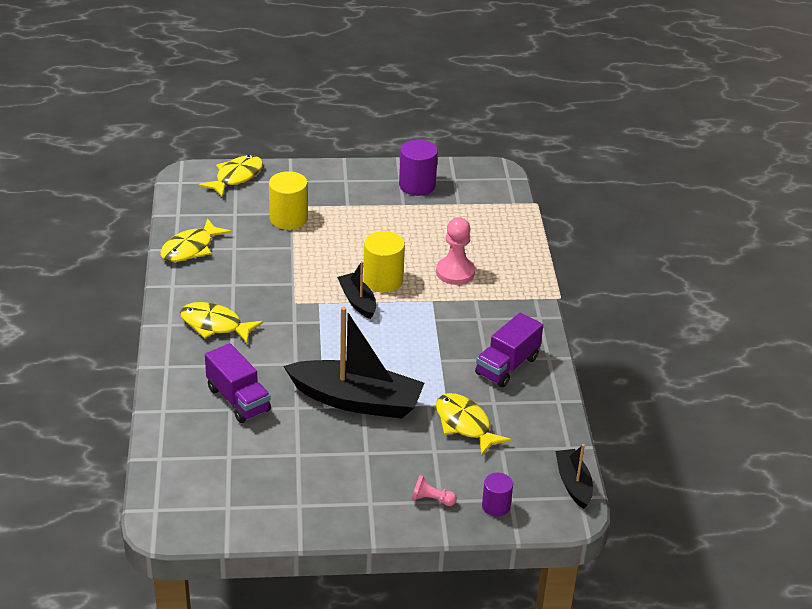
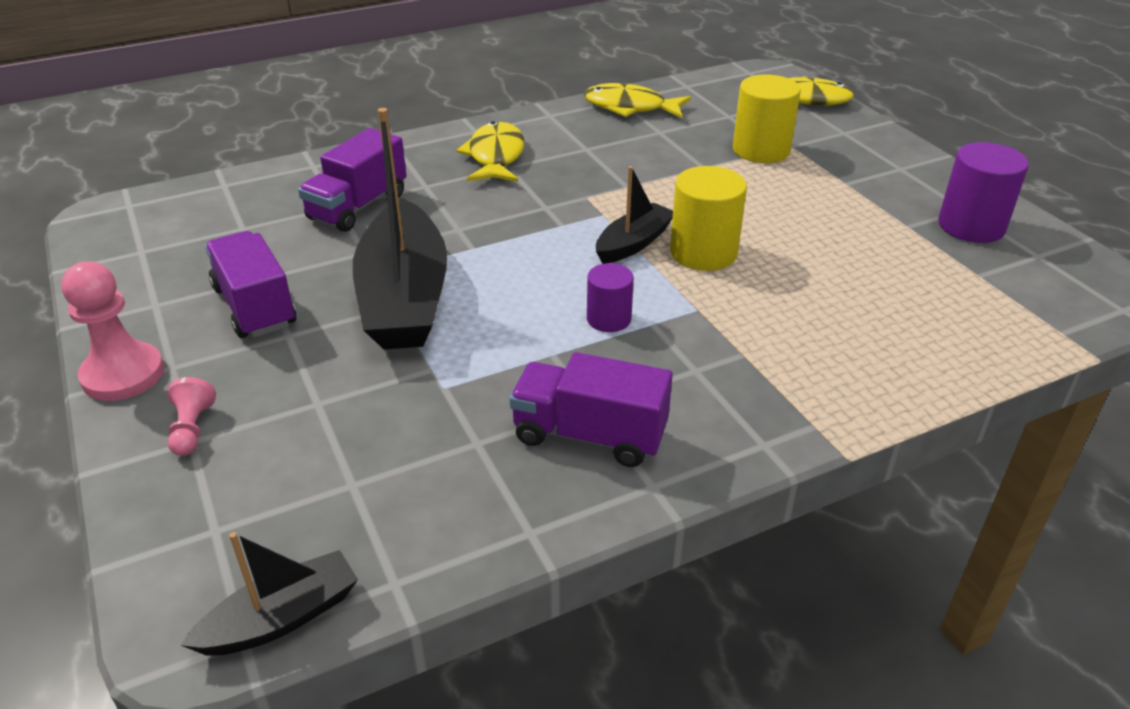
camera: 70 degrees right, 0 degrees up
pink pawn [436,217,475,285] -> pink pawn moved to [61,261,164,401]
yellow fish [436,393,512,457] -> none
purple cylinder [482,473,513,516] -> purple cylinder moved to [587,263,634,332]
none -> purple truck [205,231,296,338]

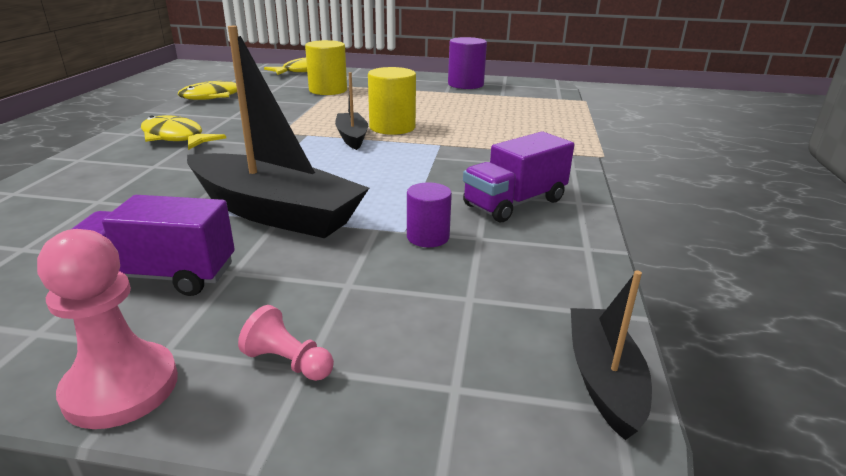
camera: 55 degrees left, 10 degrees down
purple truck [298,128,407,232] -> none
purple cylinder [587,263,634,332] -> purple cylinder moved to [407,182,452,247]

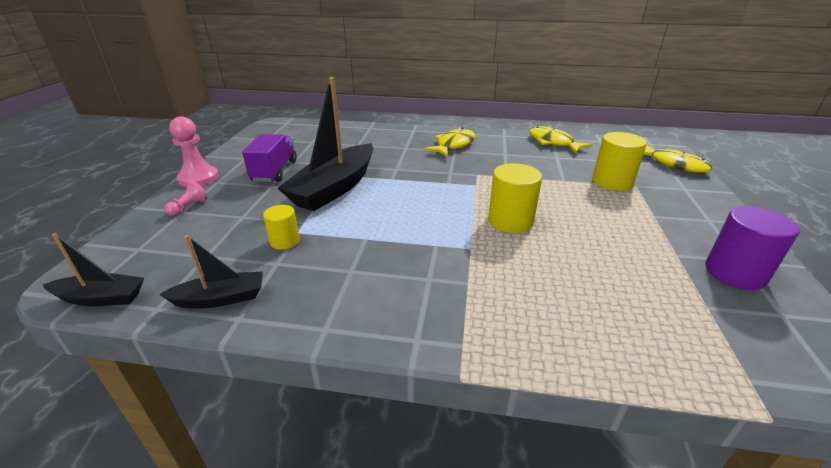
camera: 90 degrees right, 5 degrees up
black boat [335,72,368,150] -> black boat moved to [159,235,263,309]
purple cylinder [407,182,452,247] -> yellow cylinder [263,205,300,250]
purple truck [463,132,574,222] -> none

